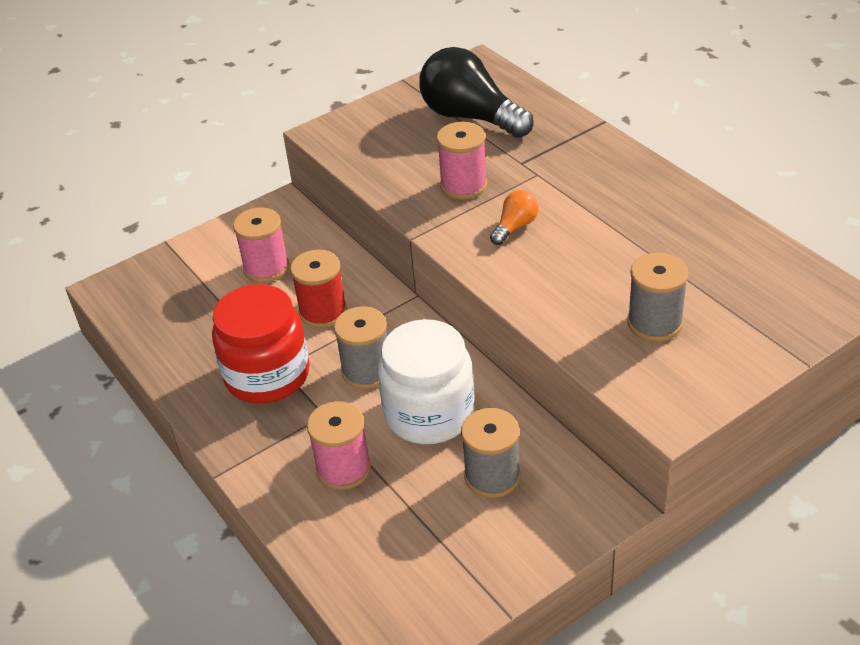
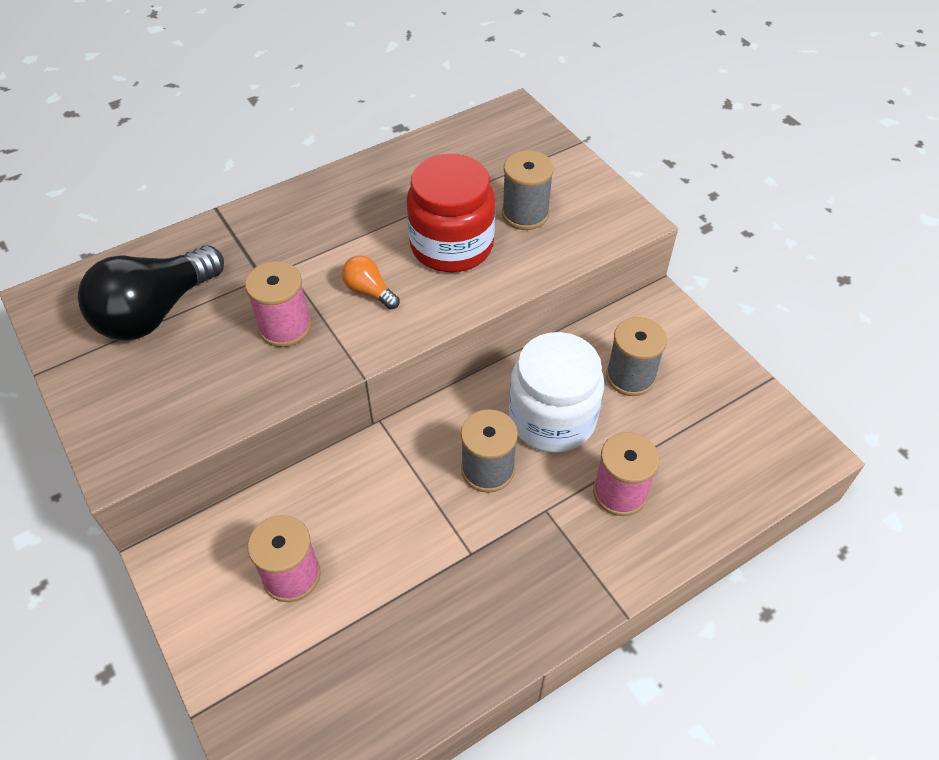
camera: 90 degrees left, 10 degrees up
red jar [212,284,310,403] -> red jar moved to [406,154,495,272]
red spool [290,250,347,328] -> none

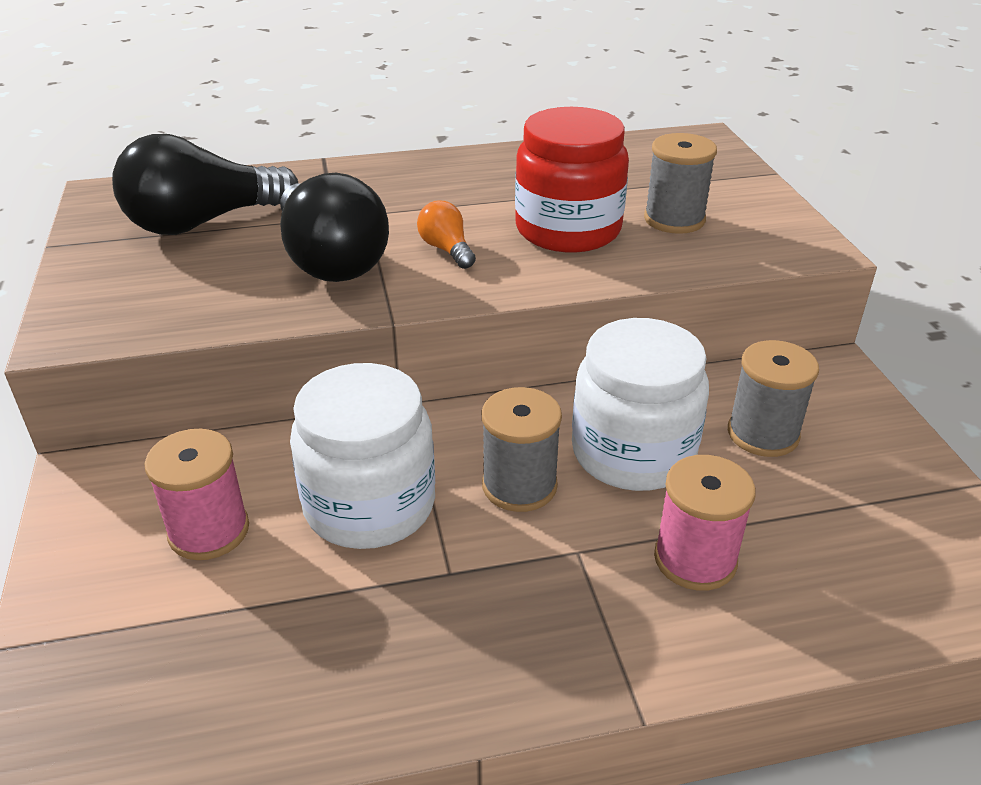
camera: 20 degrees right, 15 degrees down
pink spool [245,261,312,347] -> black light bulb [280,173,389,282]
none -> white jar [290,363,435,549]

